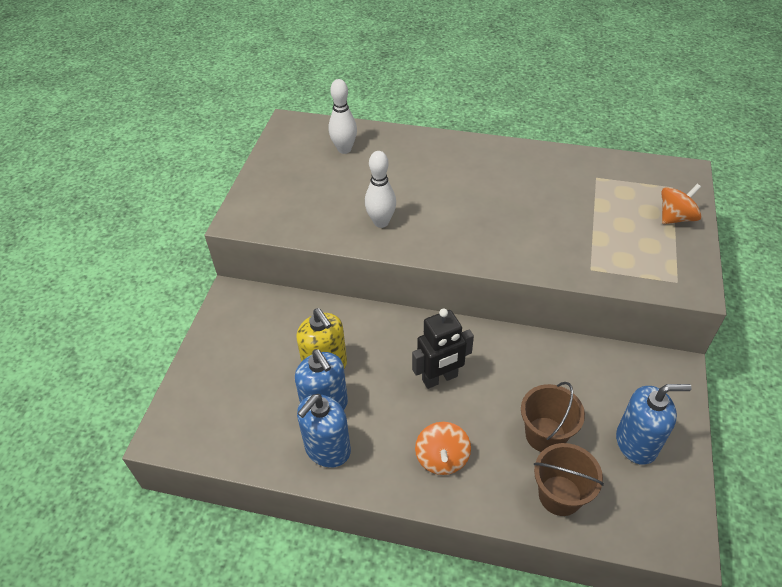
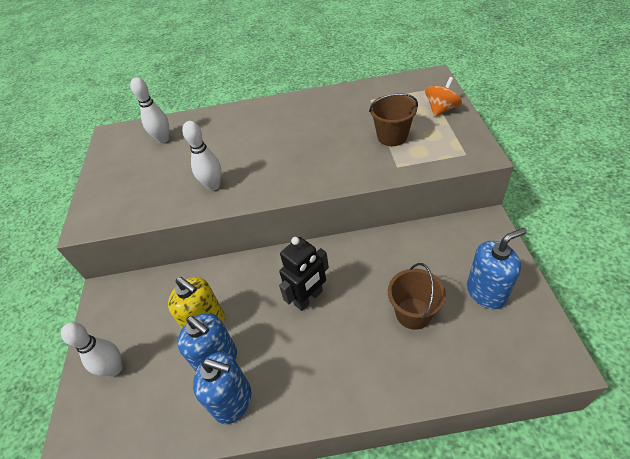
camera: 15 degrees left, 0 degrees up
blue soap dispenser [297,394,351,468] -> blue soap dispenser turned 90 degrees counterclockwise [193,352,251,424]
orange spinning top [415,422,471,475] -> none
brown bucket [534,443,604,516] -> brown bucket moved to [369,93,418,146]
none -> white bowling pin [61,322,123,376]

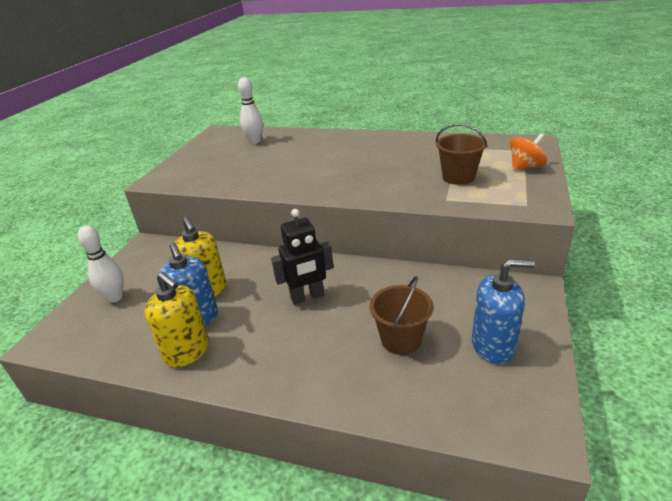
camera: 20 degrees right, 15 degrees down
white bowling pin [182,121,221,191] -> none
blue soap dispenser [193,352,251,424] -> yellow soap dispenser [145,272,209,367]

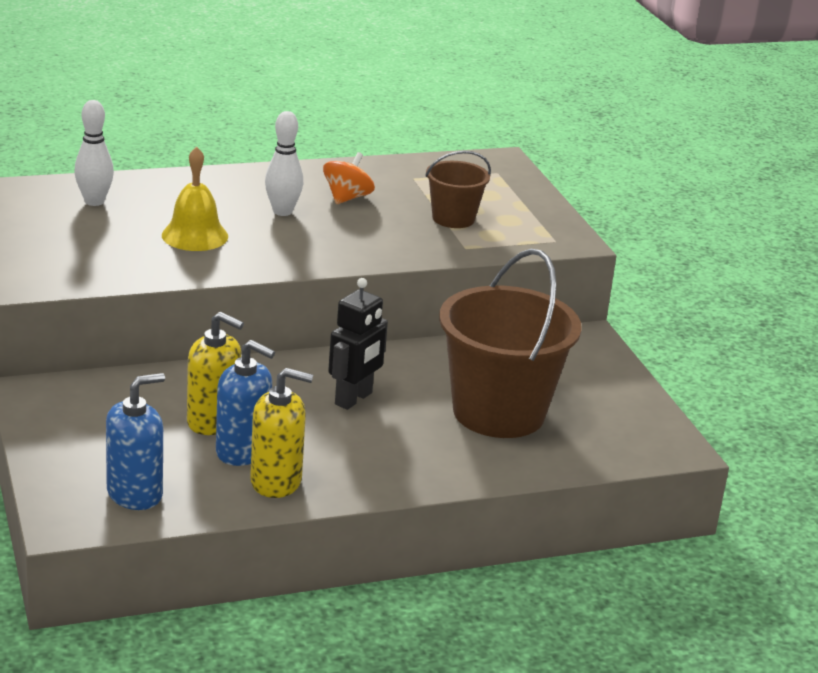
camera: 40 degrees left, 5 degrees down
white bowling pin [78,225,124,303] -> white bowling pin moved to [265,111,303,216]
brown bucket [370,276,433,355] -> brown bucket [439,249,582,438], size x1.95
blue soap dispenser [472,259,535,364] -> blue soap dispenser moved to [106,373,165,510]
orange spinning top [510,133,547,171] -> orange spinning top moved to [323,152,375,204]
none -> yellow bell [162,146,228,251]

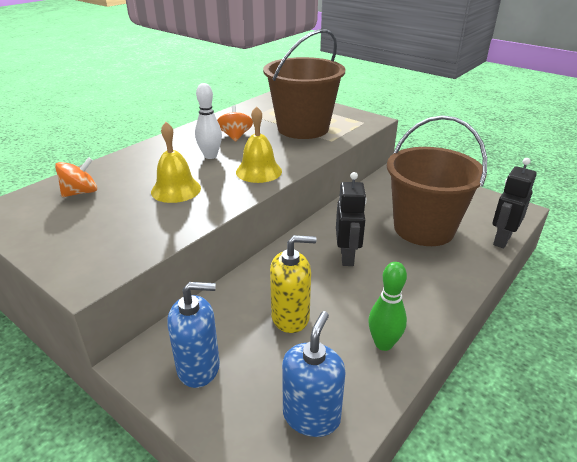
camera: 30 degrees left, 5 degrees up
white bowling pin [74,100,114,206] -> orange spinning top [55,157,97,197]
blue soap dispenser [216,340,275,466] -> blue soap dispenser moved to [168,282,220,388]
yellow soap dispenser [250,368,313,498] -> green bowling pin [368,262,407,351]
brown bucket [425,151,491,228] -> brown bucket [263,29,345,139], size x1.95
none -> yellow bell [236,106,282,183]
none -> black robot [492,158,537,248]

